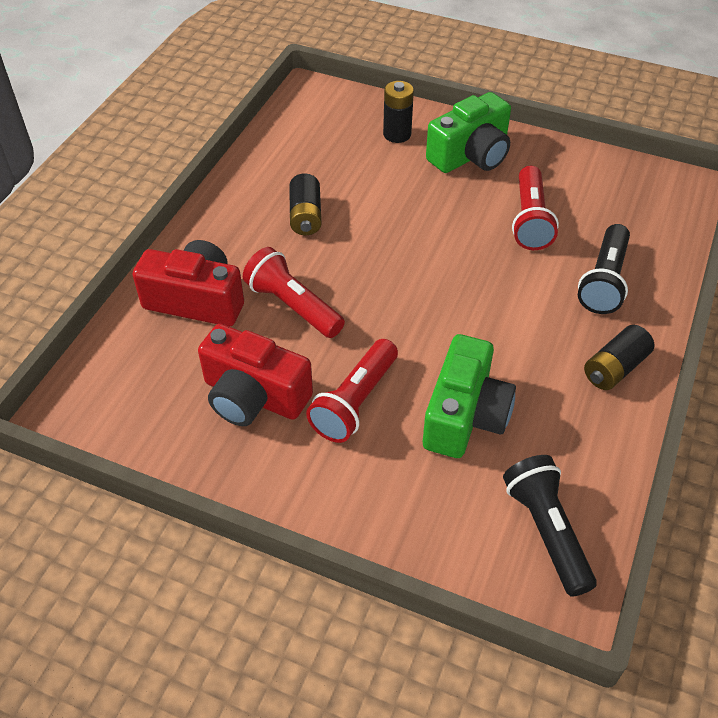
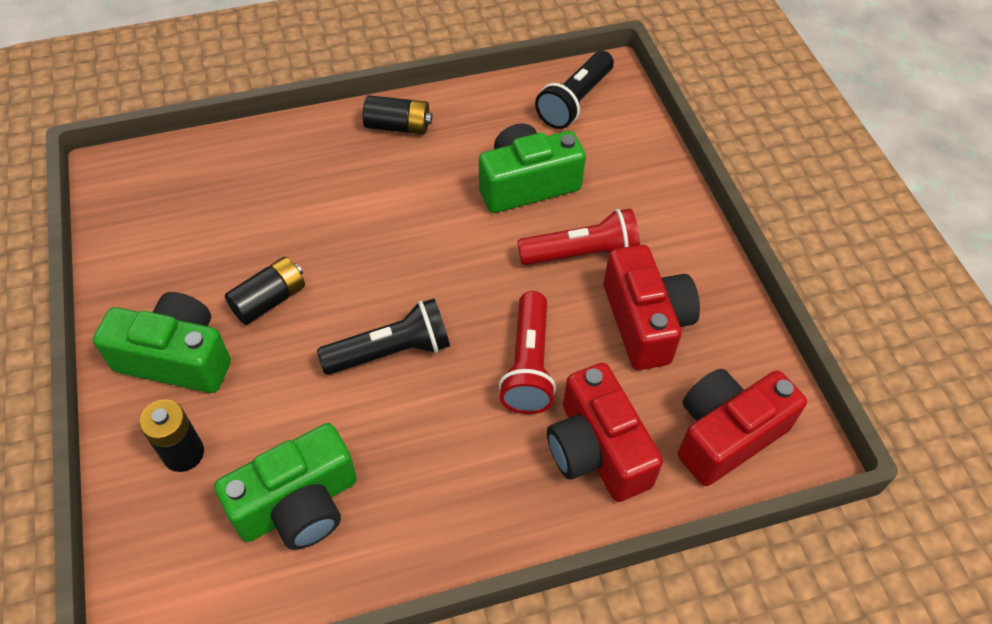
camera: 130 degrees left, 5 degrees up
black battery [289,173,322,235] -> black battery moved to [225,257,305,325]
red flashlight [512,166,559,250] -> none
black flashlight [578,224,630,314] -> black flashlight moved to [317,298,450,375]
none -> green camera [214,423,357,550]
none -> red camera [678,369,807,486]

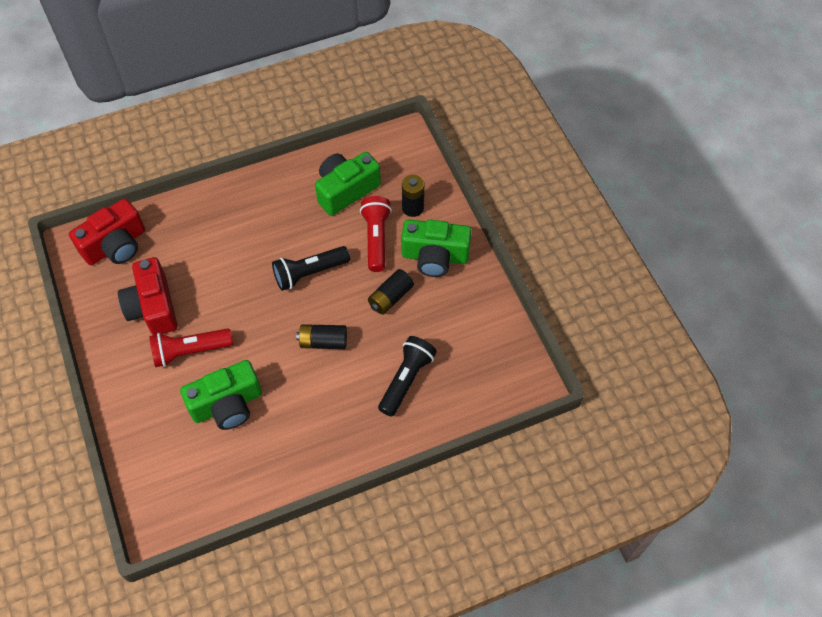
camera: 175 degrees right, 5 degrees up
black battery [363,95,432,134] -> black battery moved to [296,324,347,349]
red flashlight [499,291,556,414] -> red flashlight moved to [360,196,392,272]
black flashlight [535,51,614,129] -> black flashlight moved to [378,336,437,417]
red camera [547,363,663,502] -> none

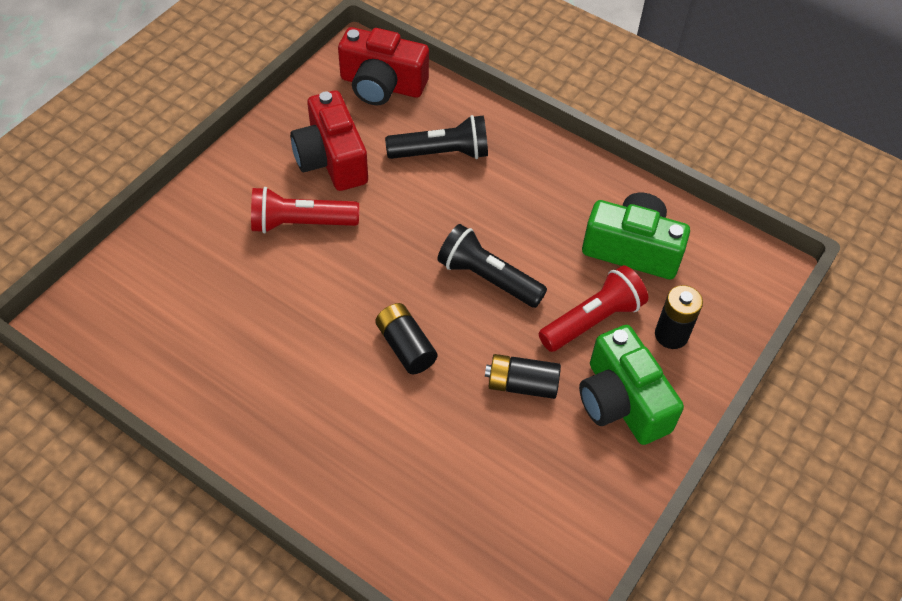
camera: 55 degrees right, 5 degrees down
red camera [118,257,177,335] -> red camera turned 60 degrees counterclockwise [290,90,368,191]
red flashlight [149,328,233,367] -> red flashlight turned 45 degrees counterclockwise [251,187,359,233]
green camera [180,360,262,430] -> none
black flashlight [378,336,437,417] -> black flashlight moved to [385,115,488,159]

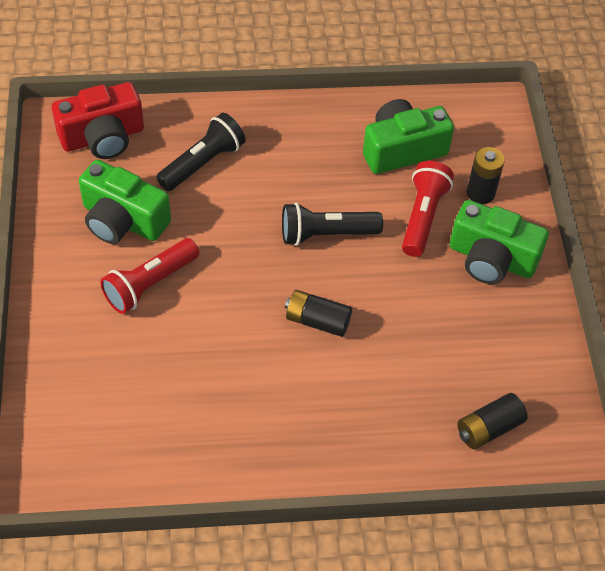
camera: 40 degrees left, 0 degrees up
red camera [290,90,368,191] -> green camera [79,159,171,244]
black battery [485,354,561,399] -> black battery moved to [457,393,528,449]

